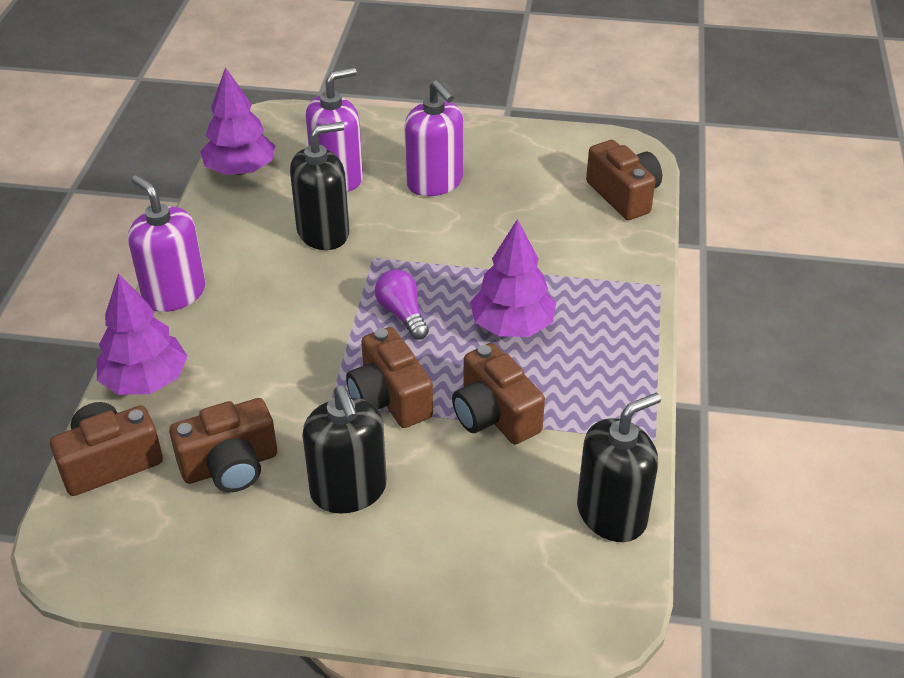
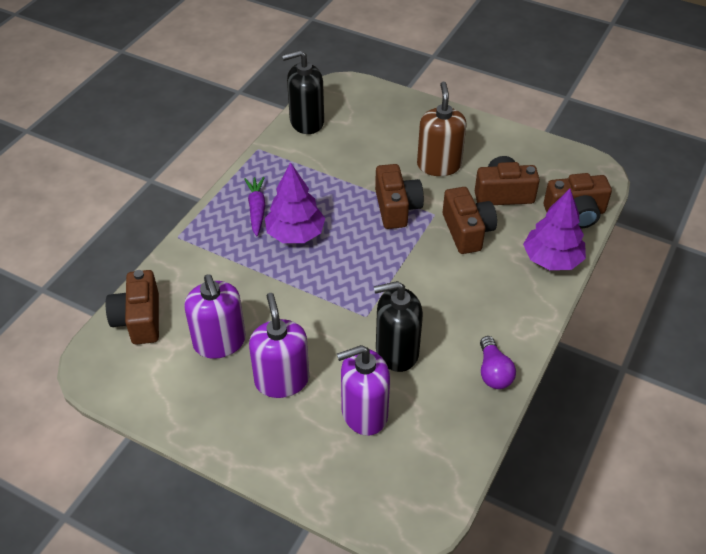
camera: 160 degrees left, 5 degrees up
purple soap dispenser [128,175,205,312] -> purple soap dispenser moved to [184,275,246,359]
purple tree [200,67,276,175] -> none
black soap dispenser [302,386,387,514] -> brown soap dispenser [417,81,466,176]
purple light bulb [375,269,429,340] -> purple light bulb moved to [480,336,516,389]
brown camera [452,343,545,445] -> brown camera moved to [443,187,497,254]
none -> purple carrot [244,177,265,236]

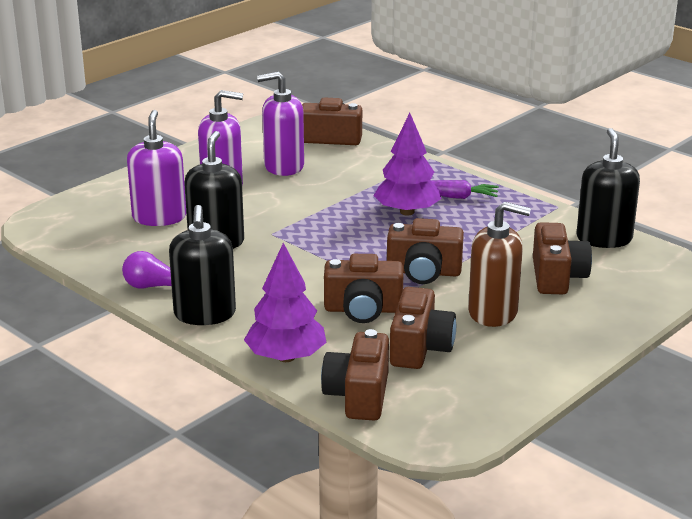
camera: 105 degrees right, 20 degrees down
none -> black soap dispenser [169,205,236,325]
none -> brown camera [533,222,592,294]

